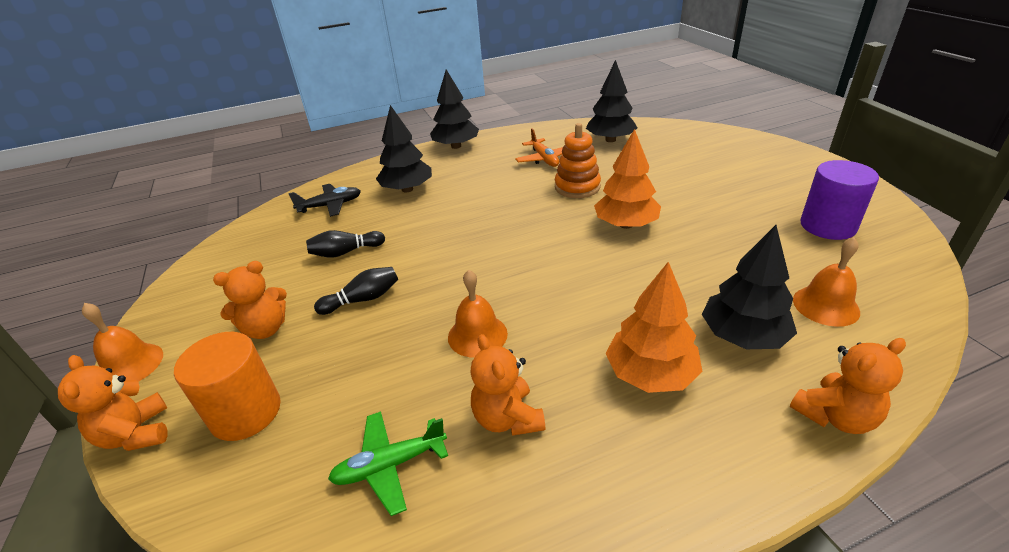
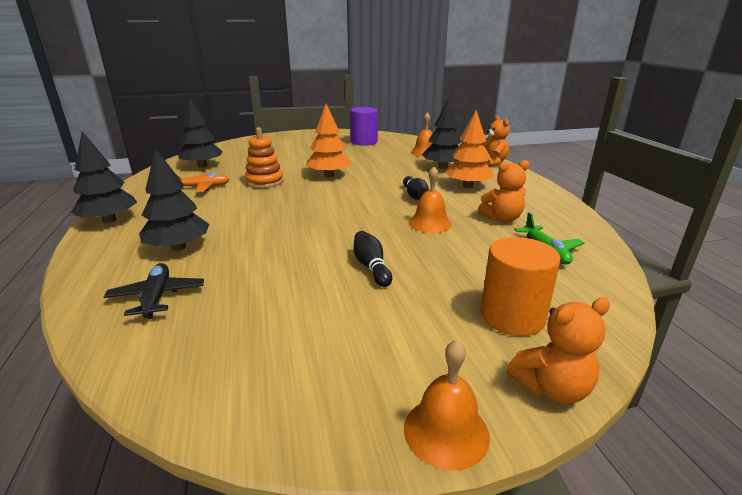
camera: 85 degrees left, 10 degrees down
orange teddy bear [213,261,287,339] -> none
black bowling pin [306,230,385,258] -> black bowling pin moved to [403,176,429,200]

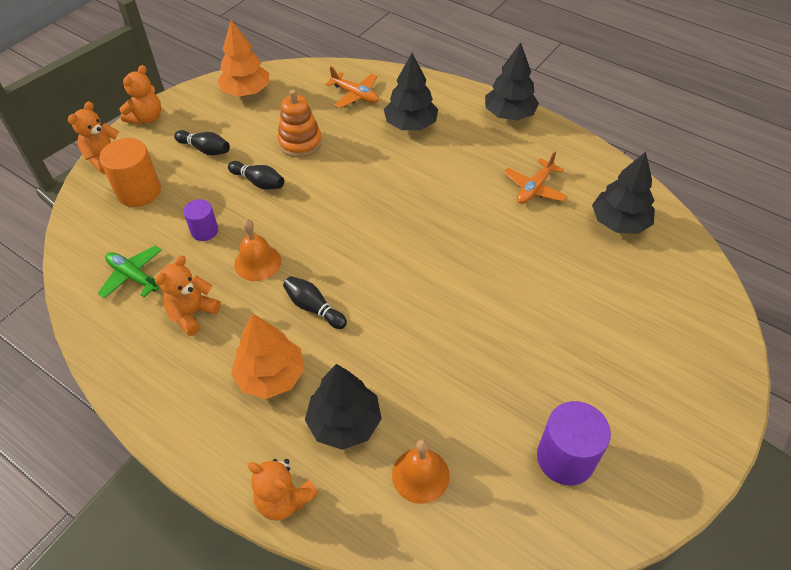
camera: 140 degrees right, 25 degrees up
black plane [104,263,204,319] -> orange plane [325,66,379,108]
orange stacking toy [245,127,283,188] -> orange stacking toy moved to [277,90,322,158]
orange tree [306,104,352,177] -> orange tree moved to [217,20,269,97]
orange bell [404,340,490,471] -> orange teddy bear [120,65,161,125]
none -> black bowling pin [174,130,230,155]
none -> purple cylinder [183,199,218,241]

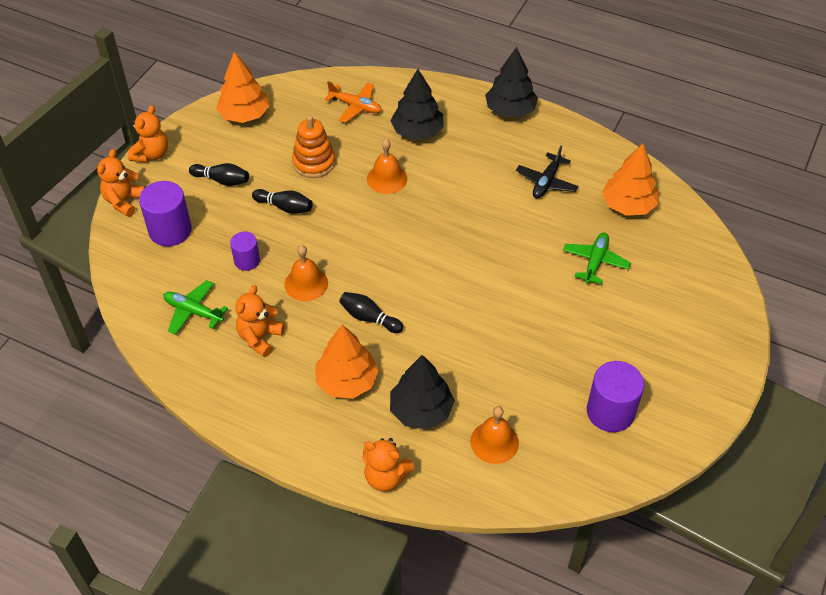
camera: 10 degrees left, 0 degrees up
orange cylinder [99,138,161,207] -> purple cylinder [139,181,192,246]
orange plane [503,152,567,204] -> black plane [516,145,578,198]
black tree [592,152,655,234] -> orange tree [602,144,659,216]
none -> orange bell [367,139,407,194]
none -> green plane [563,232,631,284]

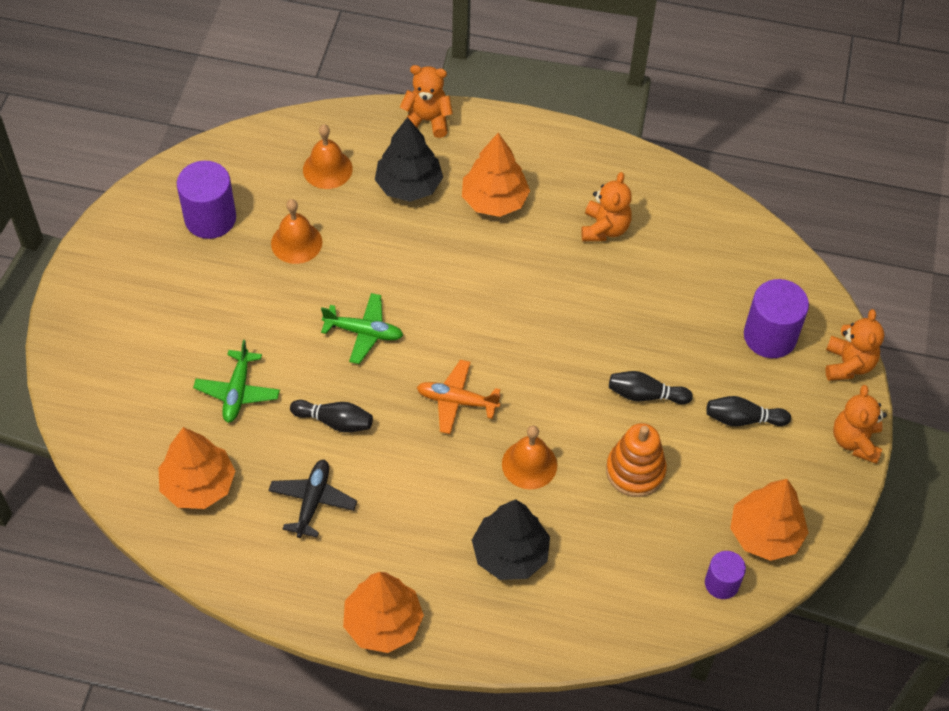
camera: 165 degrees right, 5 degrees up
green plane [163,280,228,335] -> green plane moved to [321,293,403,364]
purple cylinder [230,232,260,271] -> purple cylinder moved to [705,551,746,599]
orange bell [284,245,328,301] -> orange bell moved to [271,199,322,264]
orange plane [325,81,382,123] -> orange plane moved to [417,360,501,434]
black bowling pin [339,292,403,333] -> black bowling pin moved to [290,400,373,433]
black tree [485,47,538,117] -> orange tree [343,572,424,653]

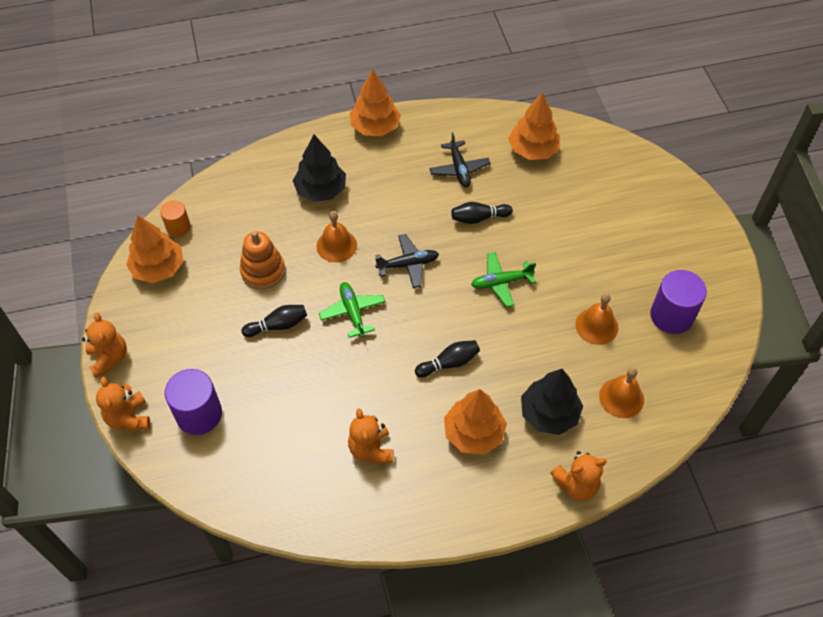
camera: 155 degrees right, 0 degrees up
green plane [193,340,280,423] -> green plane moved to [319,282,385,338]
orange plane [417,360,501,434] -> black plane [375,234,439,288]
purple cylinder [705,551,746,599] -> orange cylinder [160,201,191,237]
black bowling pin [706,396,791,426] -> black bowling pin moved to [415,340,480,377]

